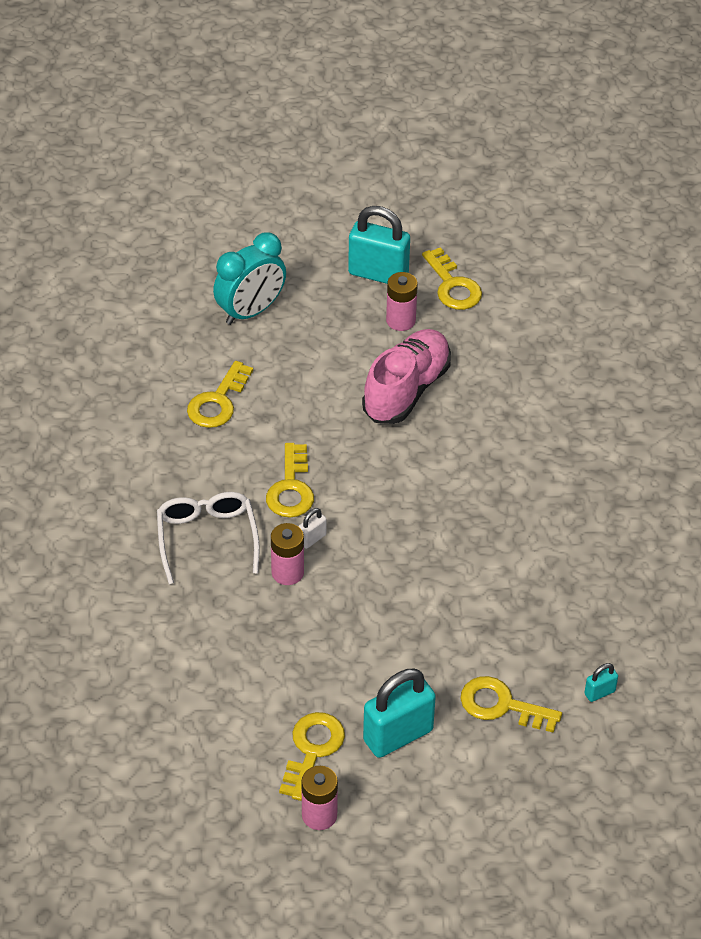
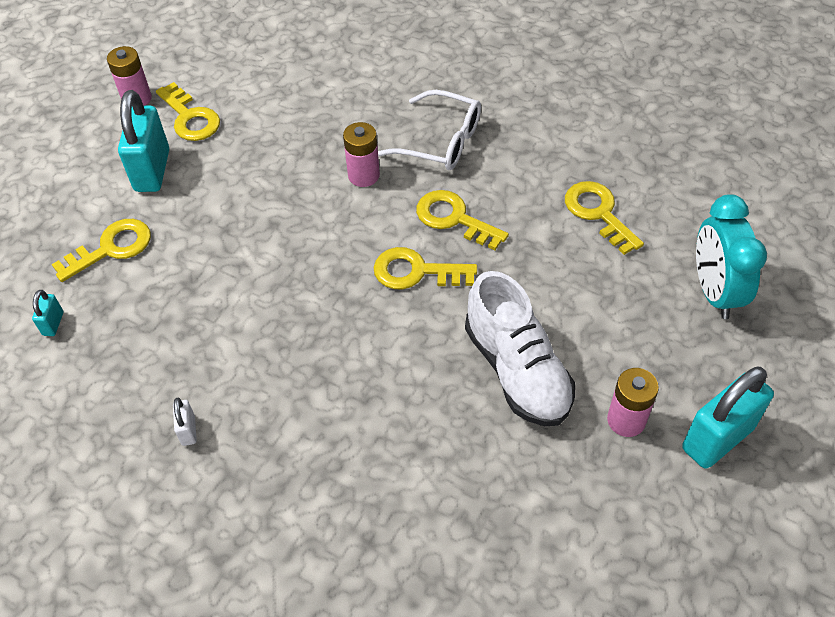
camera: 125 degrees right, 5 degrees up
white padlock [298,508,327,549] -> white padlock moved to [173,398,197,446]
pink shoe [362,329,451,424] -> white shoe [465,271,575,426]
yellow key [422,247,482,310] -> yellow key moved to [373,247,477,289]

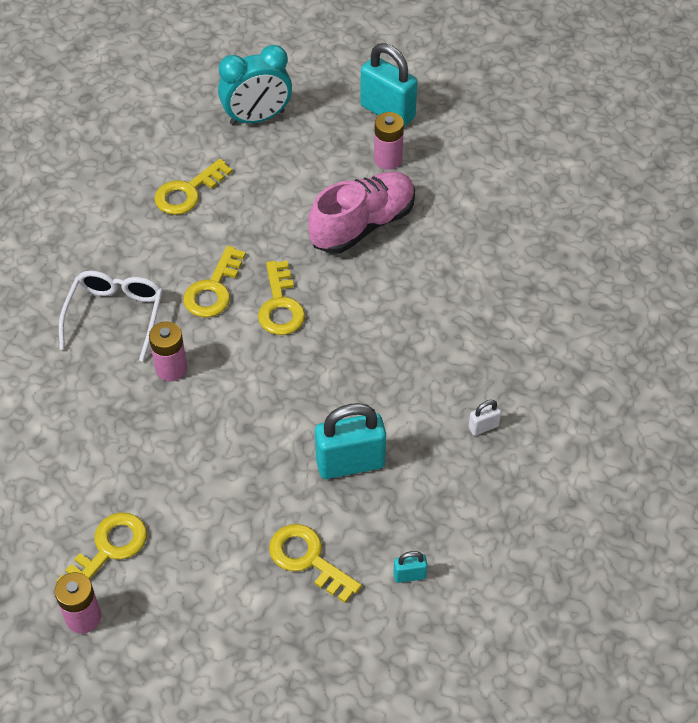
camera: 105 degrees left, 0 degrees up
turquoise padlock [118,90,169,192] -> turquoise padlock moved to [315,403,386,479]
white shoe [465,271,575,426] -> pink shoe [308,171,415,254]

